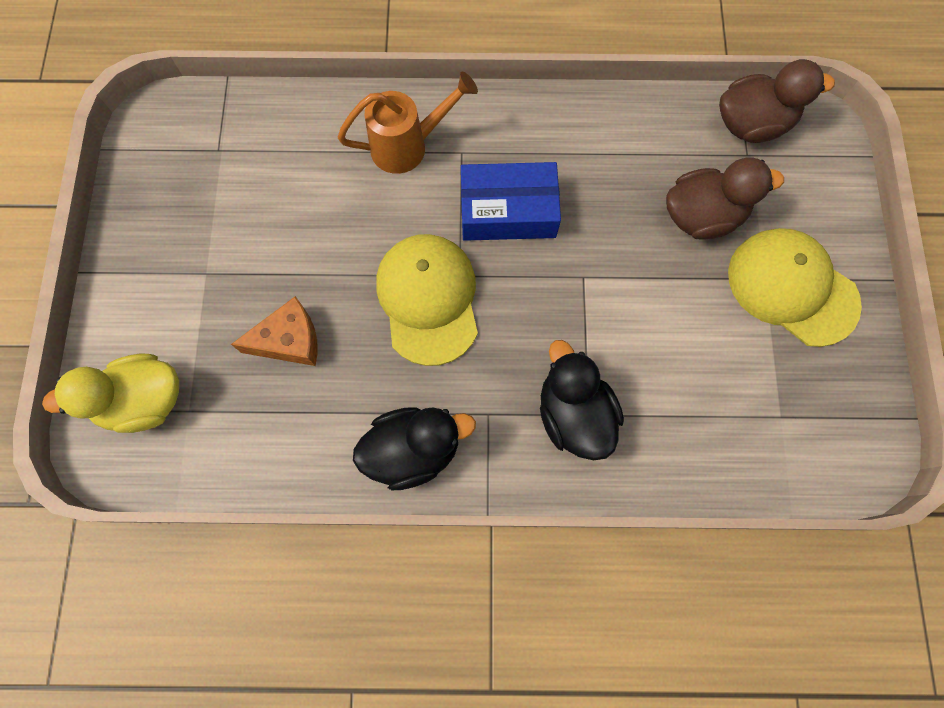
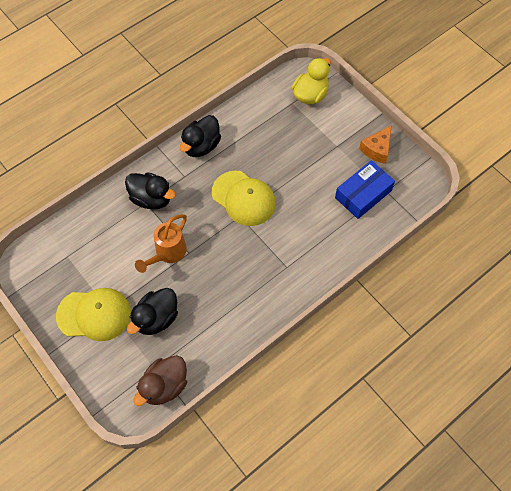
camera: 140 degrees right, 10 degrees down
orange cheese [231,296,318,366] -> orange cheese moved to [359,125,392,164]
orange watering can [338,72,478,174] -> orange watering can moved to [135,214,187,273]
blue box [461,162,561,241] -> blue box moved to [335,160,395,219]
brown duck [666,157,784,240] -> black duck [127,288,178,335]

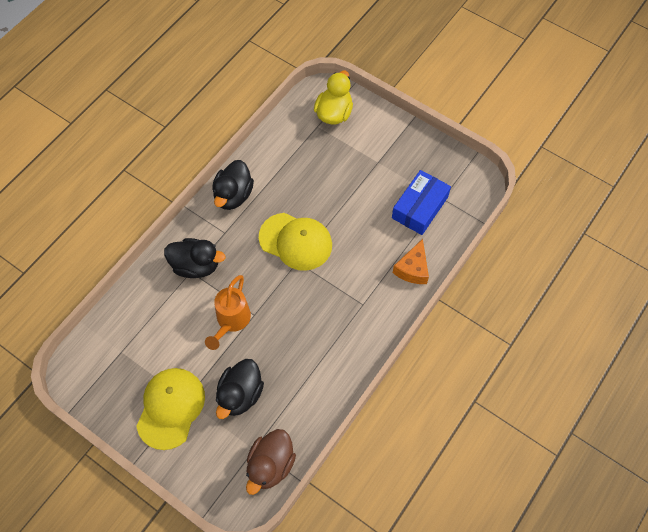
camera: 15 degrees left, 0 degrees up
yellow cap [56,288,131,341] -> yellow cap turned 60 degrees counterclockwise [136,368,205,450]
orange cheese [359,125,392,164] -> orange cheese moved to [393,239,429,284]

